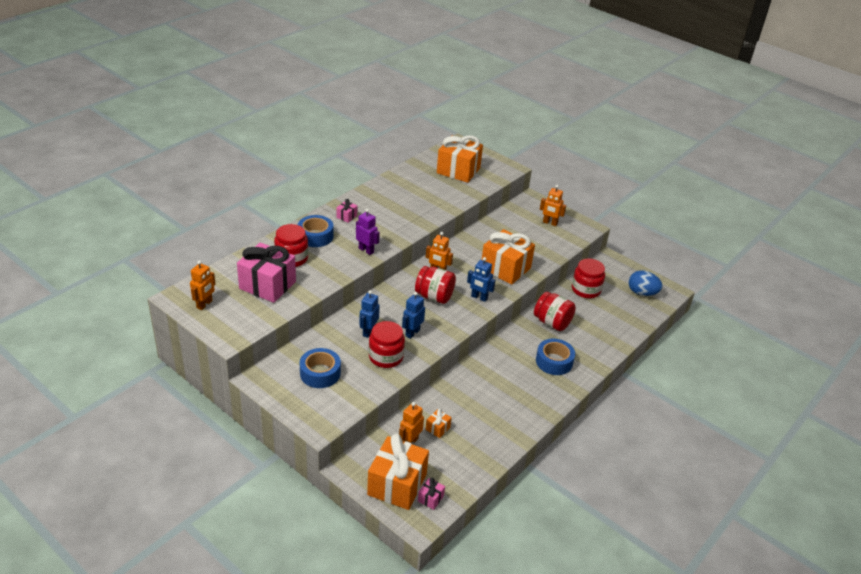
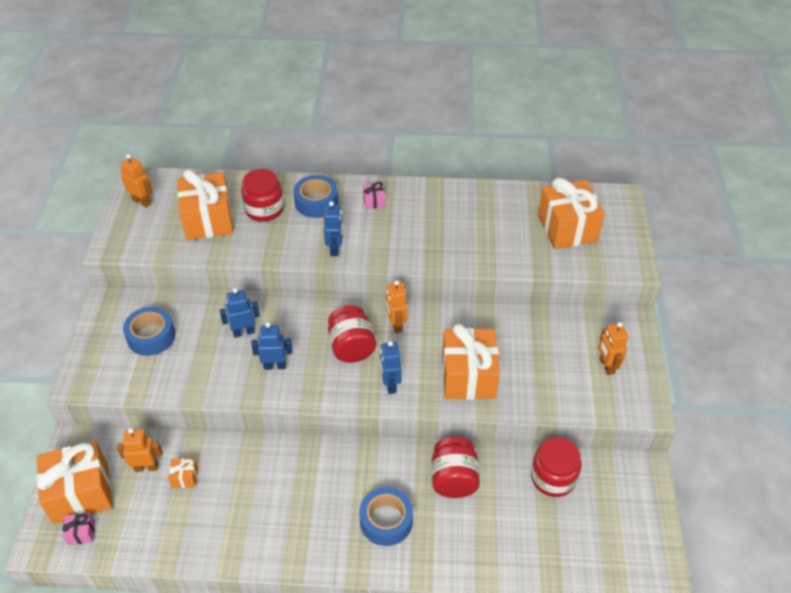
camera: 55 degrees right, 10 degrees up
orange robot [190,260,215,310] -> orange robot turned 135 degrees counterclockwise [120,154,153,208]
pink gift [237,243,296,303] -> orange gift [177,169,233,240]
purple robot [356,209,380,255] -> blue robot [324,201,343,256]
red jar [369,321,405,368] -> none
blue egg [629,270,662,296] -> none

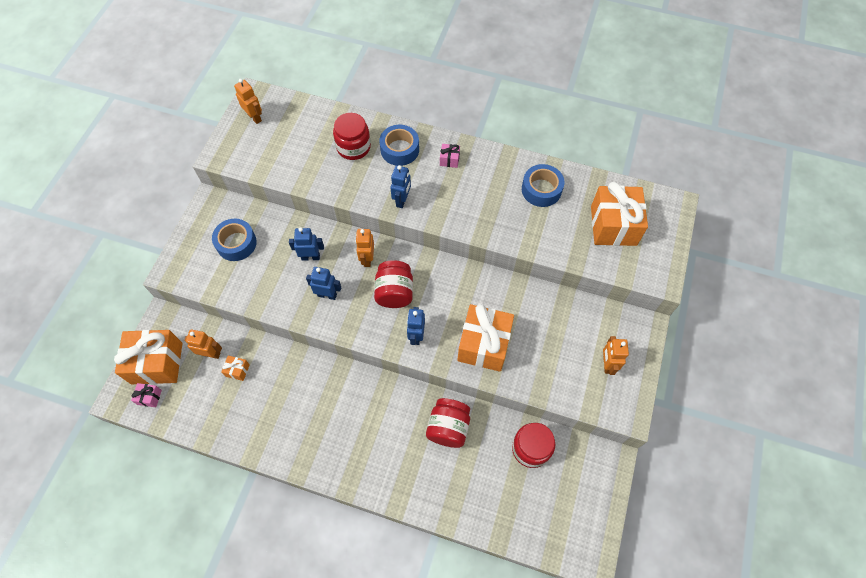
camera: 15 degrees right, 15 degrees up
orange gift [177,169,233,240] -> none
blue tape [359,487,413,546] -> blue tape moved to [522,164,565,207]
orange robot [386,280,408,333] -> orange robot moved to [355,229,374,267]

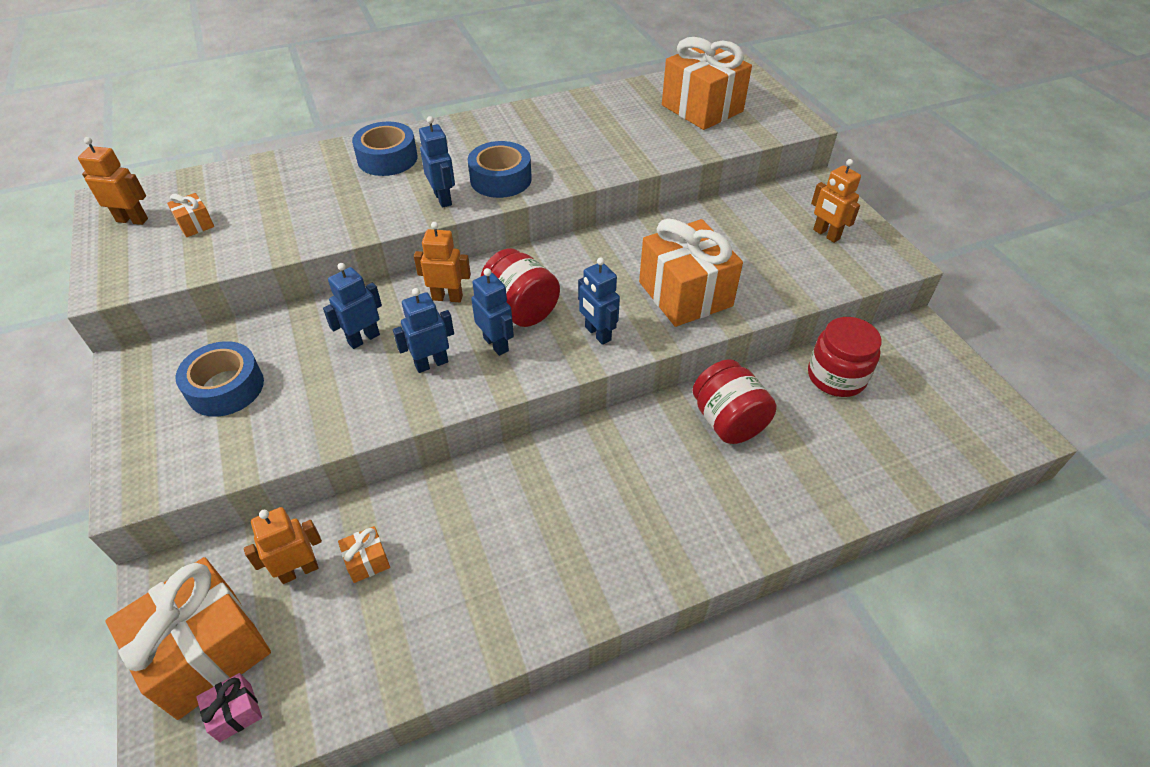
camera: 40 degrees left, 15 degrees down
red jar [333,113,371,160] -> none
orange robot [355,229,374,267] -> orange robot turned 135 degrees clockwise [414,222,471,302]
pink gift [440,144,460,168] -> none
blue tape [522,164,565,207] -> blue tape moved to [468,141,532,198]
none -> orange gift [167,193,214,237]
none -> blue robot [471,268,514,356]

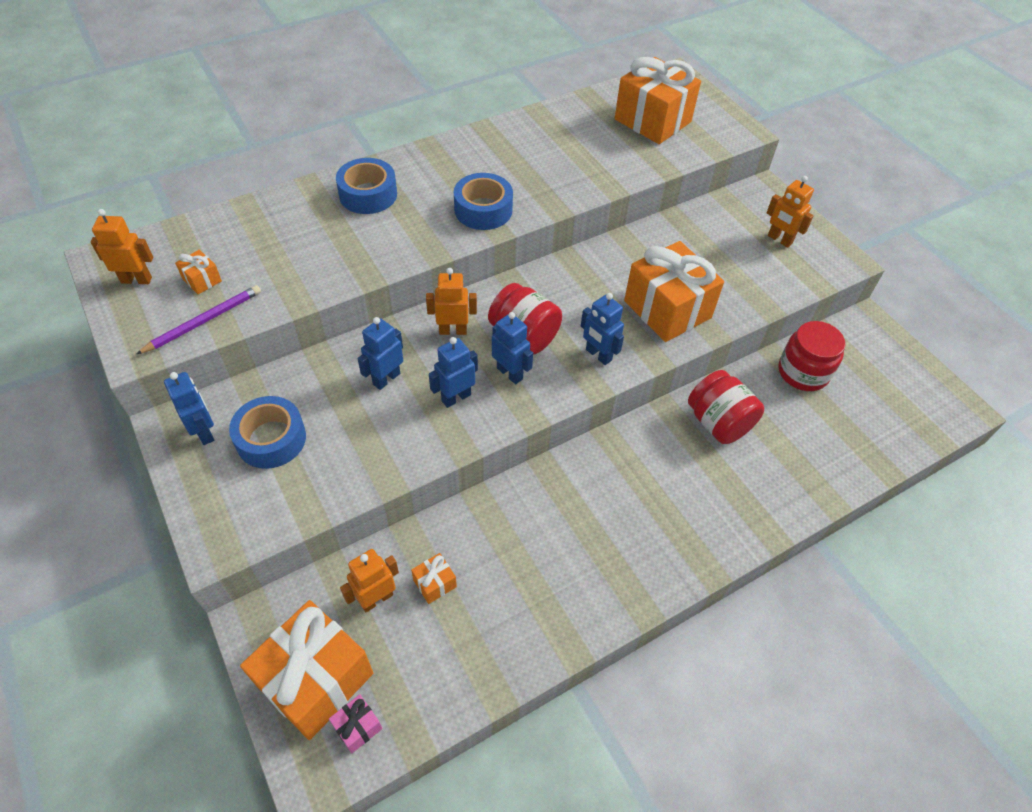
camera: 10 degrees left, 5 degrees up
blue robot [419,116,455,208] -> blue robot moved to [164,372,214,445]
none -> purple pencil [136,285,261,354]

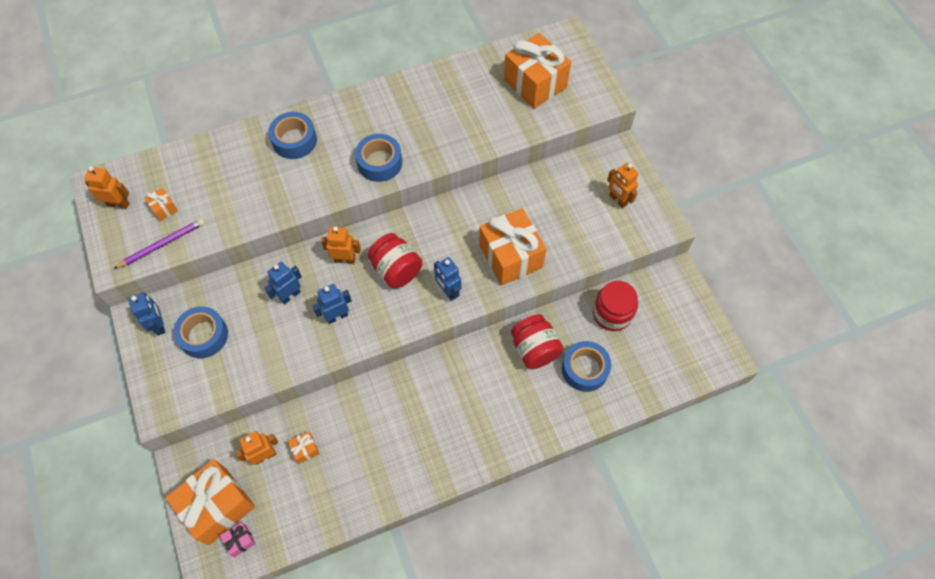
camera: 10 degrees right, 10 degrees up
blue robot [492,312,533,384] -> none
none -> blue tape [562,341,611,392]

